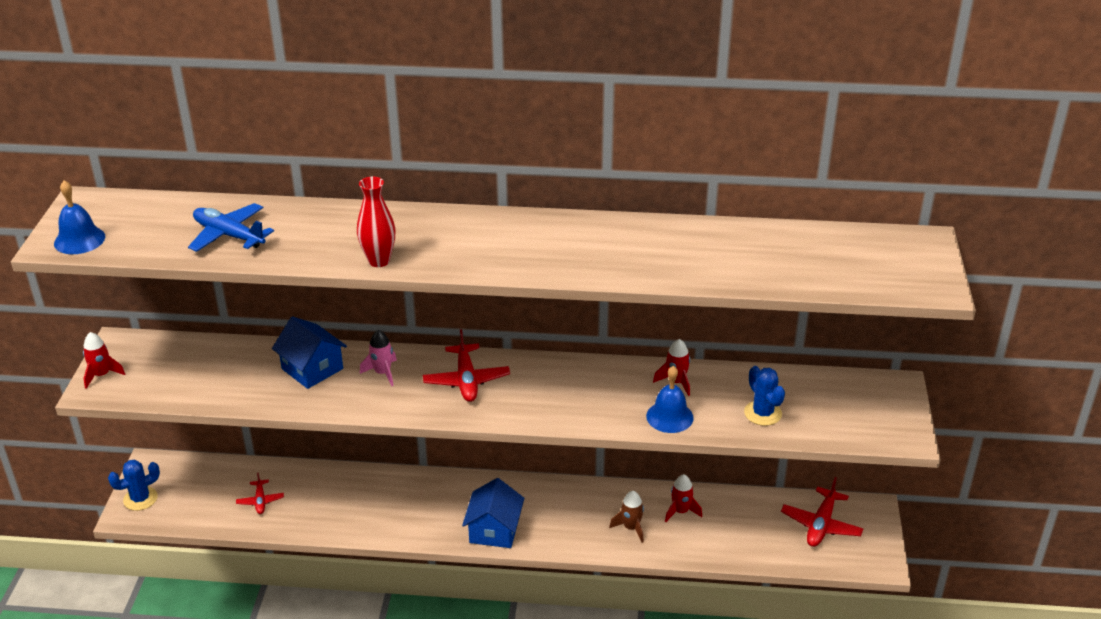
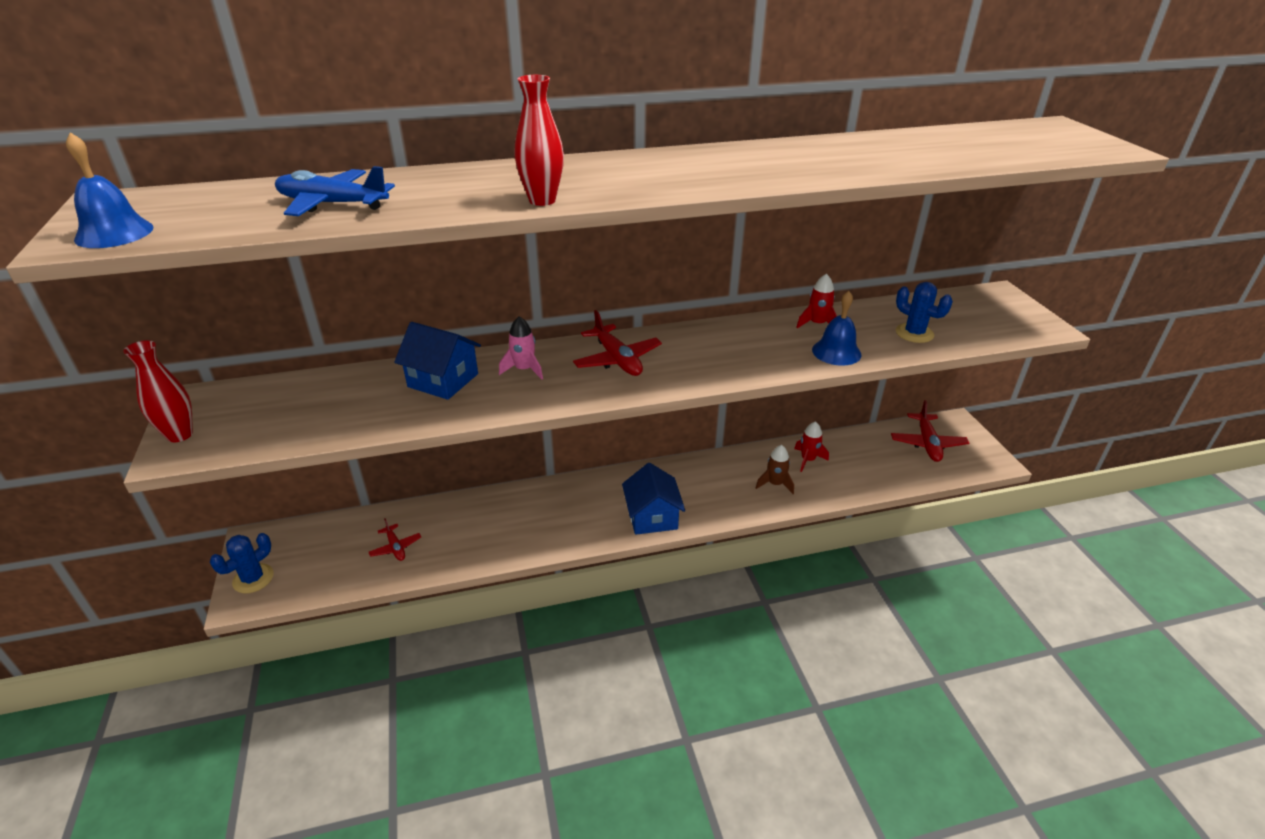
camera: 20 degrees left, 0 degrees up
red rocket [83,332,125,389] -> red vase [123,340,193,442]

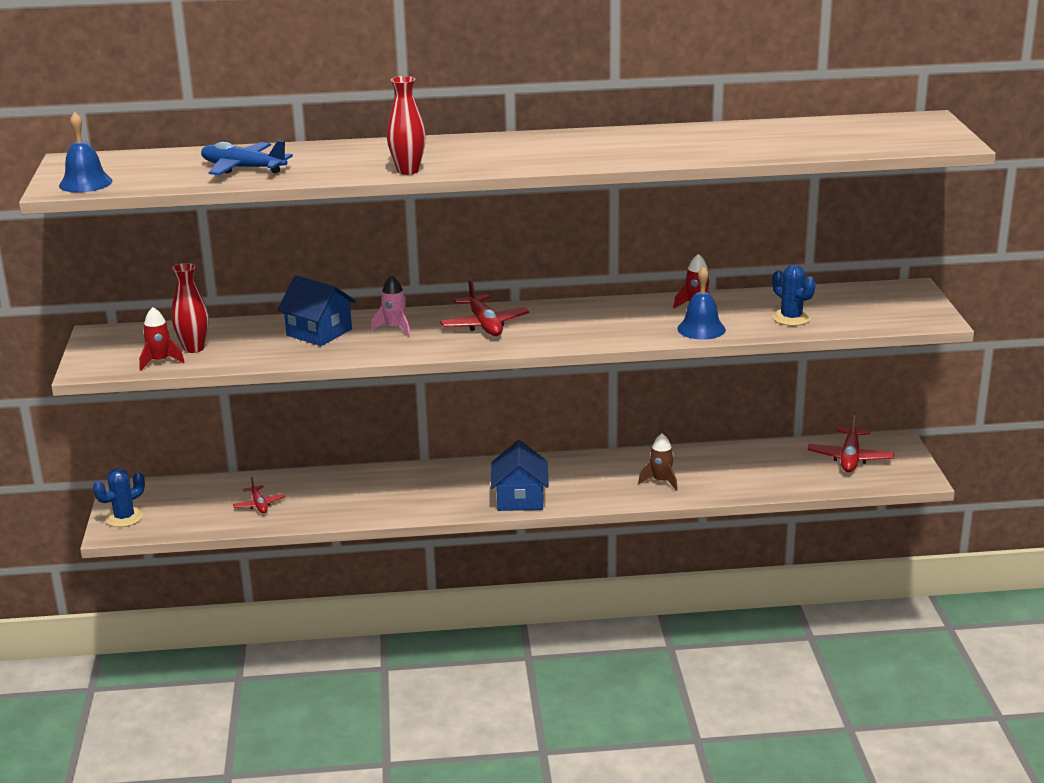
camera: 10 degrees right, 10 degrees down
red vase [123,340,193,442] -> red vase moved to [171,263,209,353]
red rocket [794,421,829,472] -> red rocket moved to [139,307,185,371]

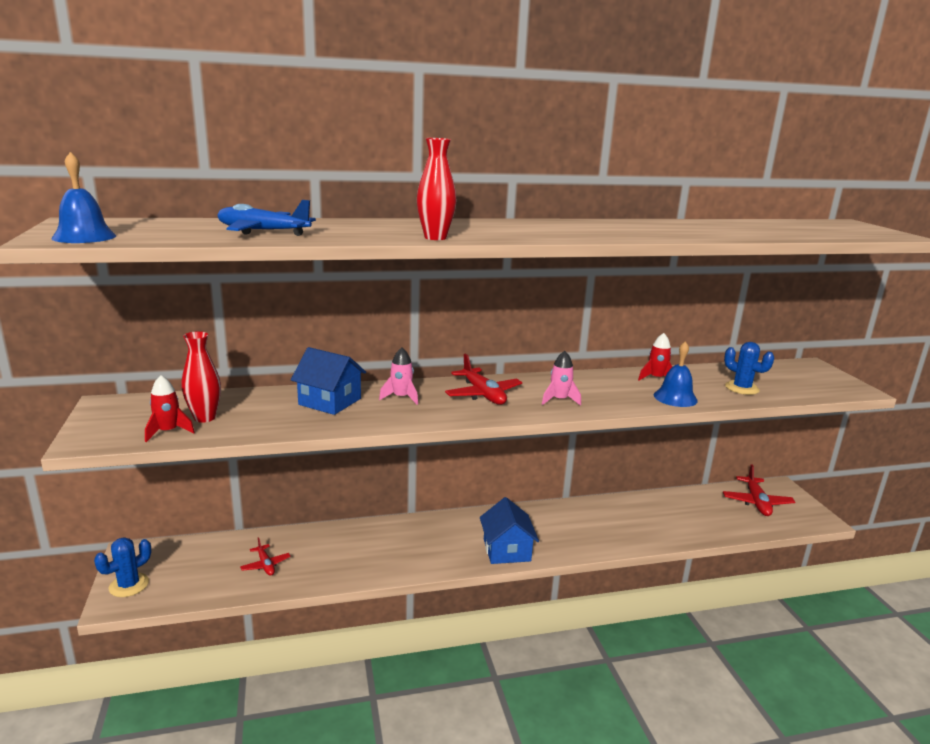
camera: 10 degrees left, 5 degrees down
brown rocket [638,434,678,491] -> none
none -> pink rocket [542,351,581,406]

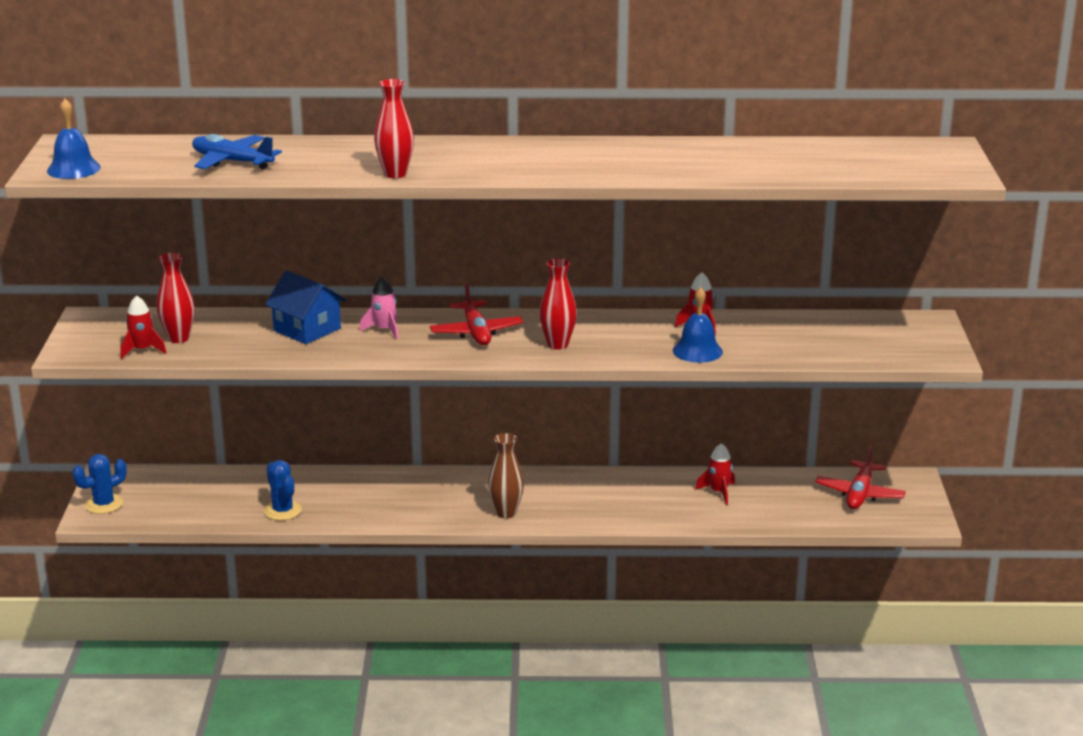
camera: 15 degrees right, 5 degrees up
red plane [240,537,291,576] -> none
blue house [480,497,539,564] -> brown vase [488,433,524,518]
pink rocket [542,351,581,406] -> red vase [539,258,577,349]
blue cactus [724,342,774,395] -> blue cactus moved to [264,460,302,521]
none -> red rocket [695,443,735,505]

